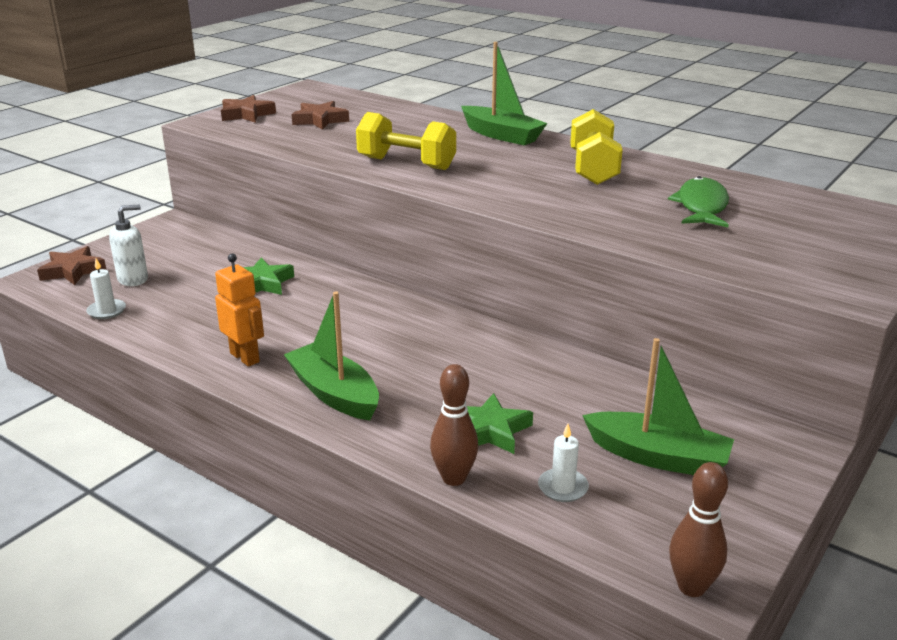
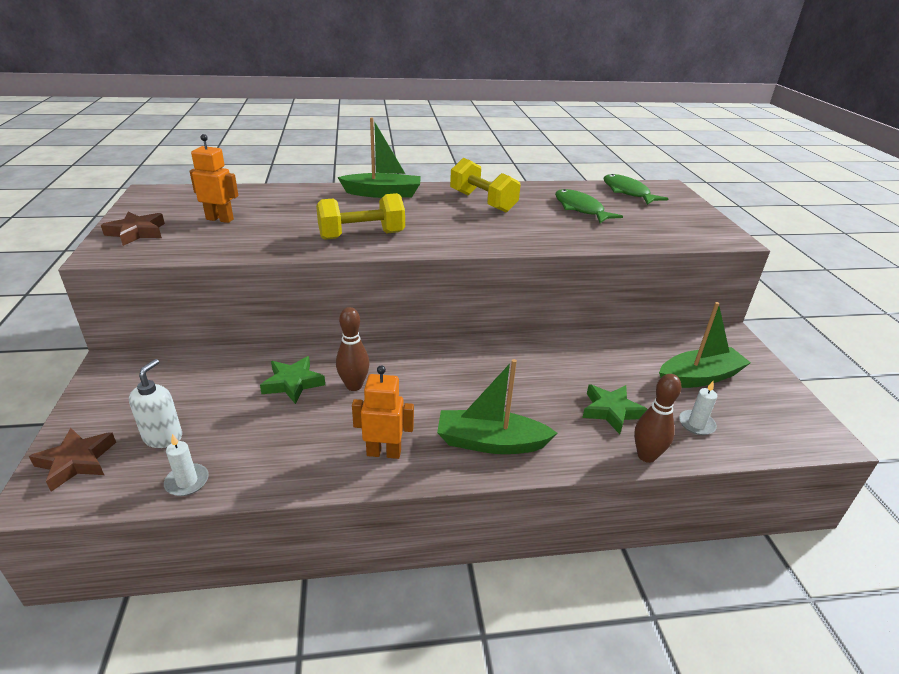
camera: 45 degrees left, 5 degrees up
brown star [291,101,349,130] -> orange robot [190,134,239,223]
brown bowling pin [669,462,728,597] -> brown bowling pin moved to [336,307,370,391]
none -> green fish [604,174,669,205]

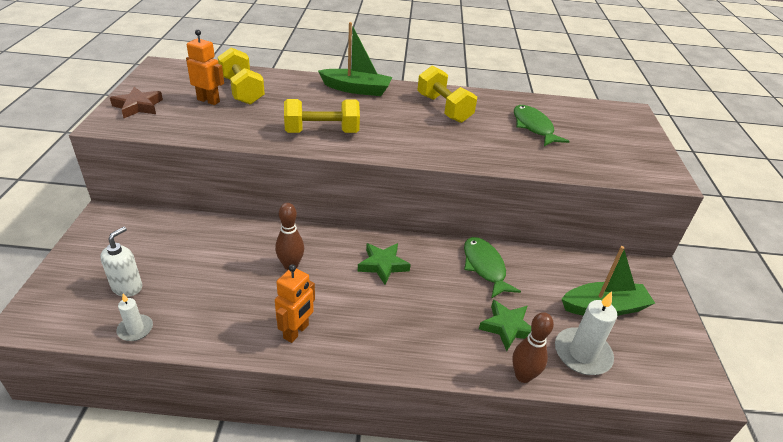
camera: 10 degrees right, 5 degrees up
brown star [29,428,116,492] -> none
green star [260,356,325,404] -> green star moved to [358,243,411,285]
orange robot [352,365,414,459] -> orange robot turned 105 degrees clockwise [275,264,315,343]
green boat [437,359,557,454] -> none
green fish [604,174,669,205] -> green fish moved to [464,237,521,299]
white candle [679,381,717,435] -> white candle [555,291,617,375], size x1.76
none -> yellow dumbbell [218,47,265,105]

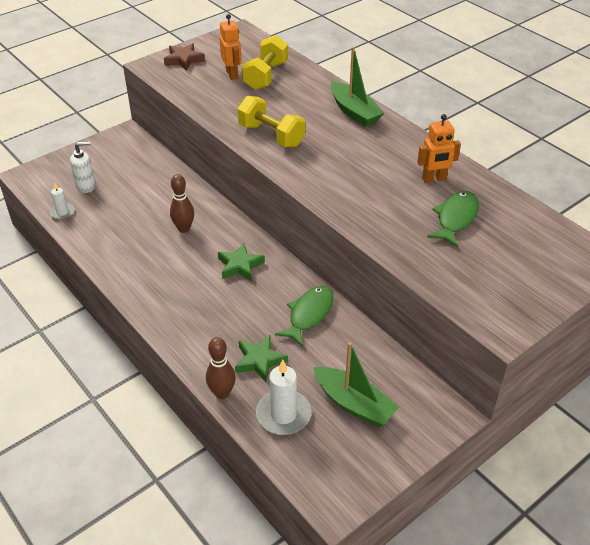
camera: 50 degrees right, 5 degrees up
orange robot [275,264,315,343] -> orange robot moved to [417,114,461,183]
yellow dumbbell [417,66,477,123] -> none

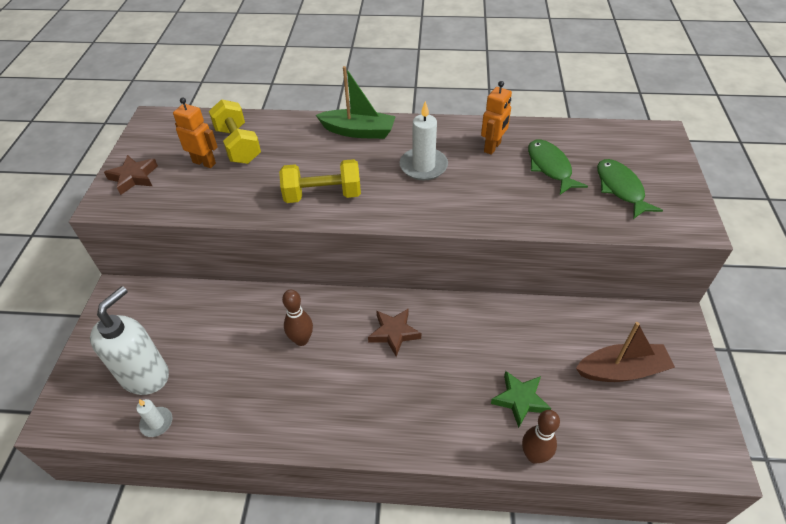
camera: 45 degrees left, 5 degrees up
white soap dispenser [70,141,96,193] -> white soap dispenser [90,286,169,395], size x1.71
green star [218,243,265,281] -> brown star [368,309,421,357]
white candle [256,360,311,435] -> white candle moved to [399,101,448,181]
green fish [275,286,334,347] -> green fish moved to [597,159,663,219]
green boat [313,342,399,427] -> brown boat [576,322,675,382]

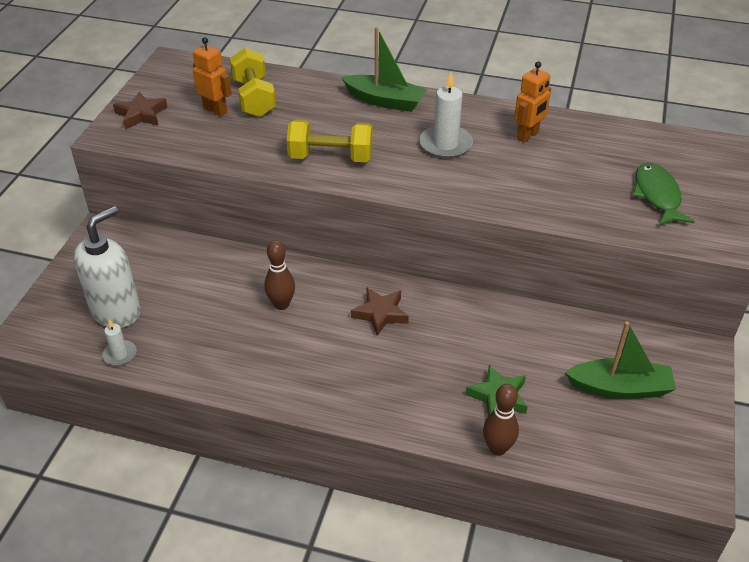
camera: 10 degrees right, 5 degrees down
green fish [528,139,588,195] -> none
brown boat [576,322,675,382] -> green boat [565,321,676,399]

